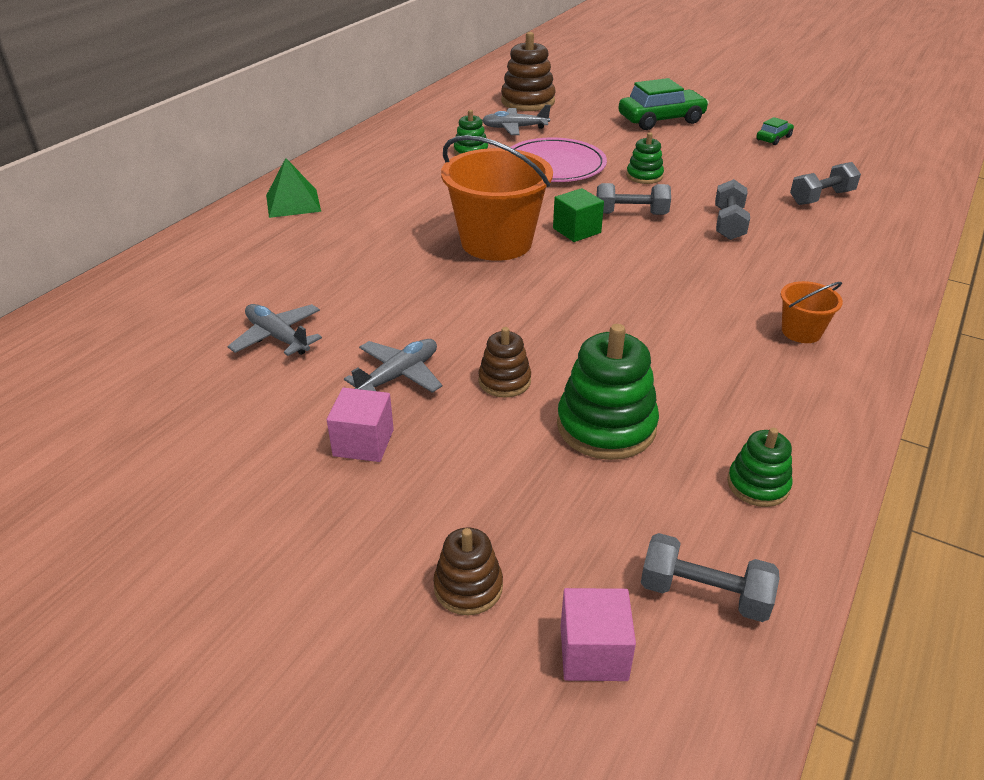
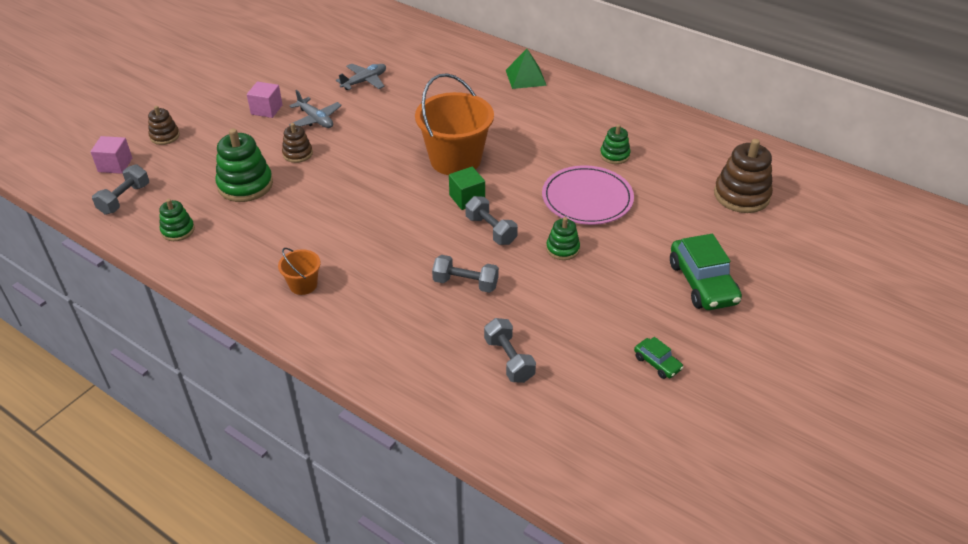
camera: 95 degrees right, 5 degrees up
grey plane [482,105,551,135] -> none
grey dumbbell [596,183,671,215] -> grey dumbbell turned 45 degrees counterclockwise [465,196,518,245]

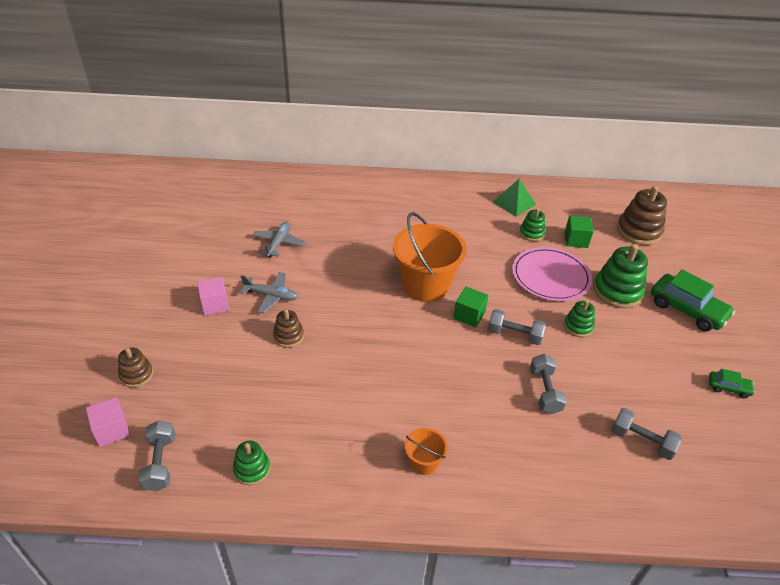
camera: 35 degrees left, 0 degrees up
green stacking toy [215,128,273,202] -> green stacking toy moved to [593,244,648,308]
grey dumbbell [432,255,499,293] -> grey dumbbell turned 75 degrees counterclockwise [530,354,567,414]
green pyramid [506,49,547,89] -> green pyramid moved to [493,179,536,217]
none -> green cube [564,216,594,248]

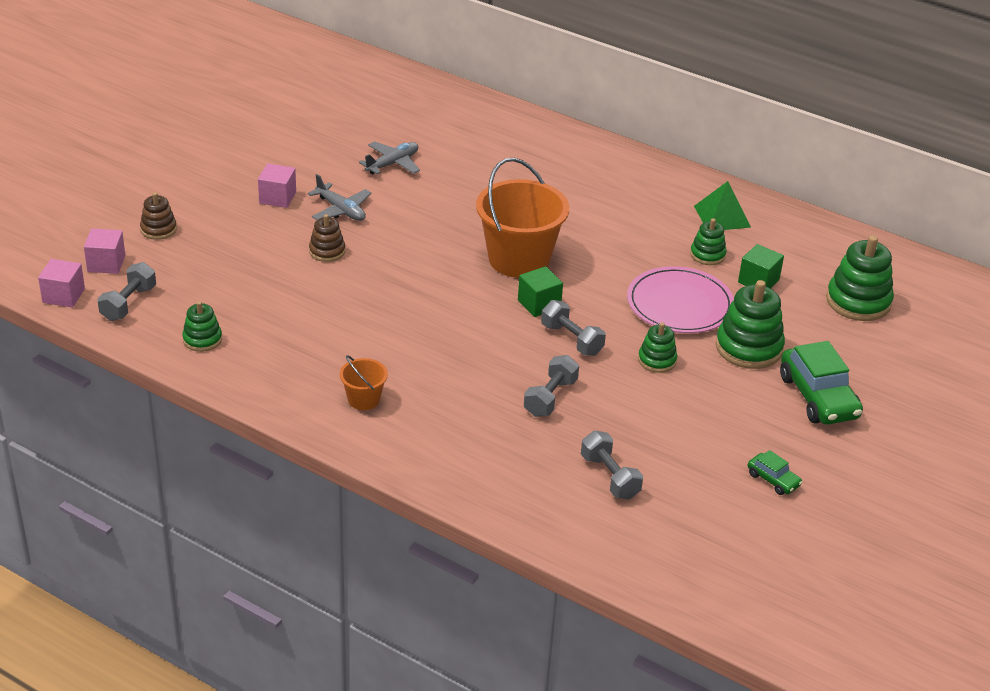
camera: 30 degrees right, 5 degrees down
brown stacking toy [617,186,667,245] -> green stacking toy [826,235,894,321]
none -> pink cube [38,259,85,307]

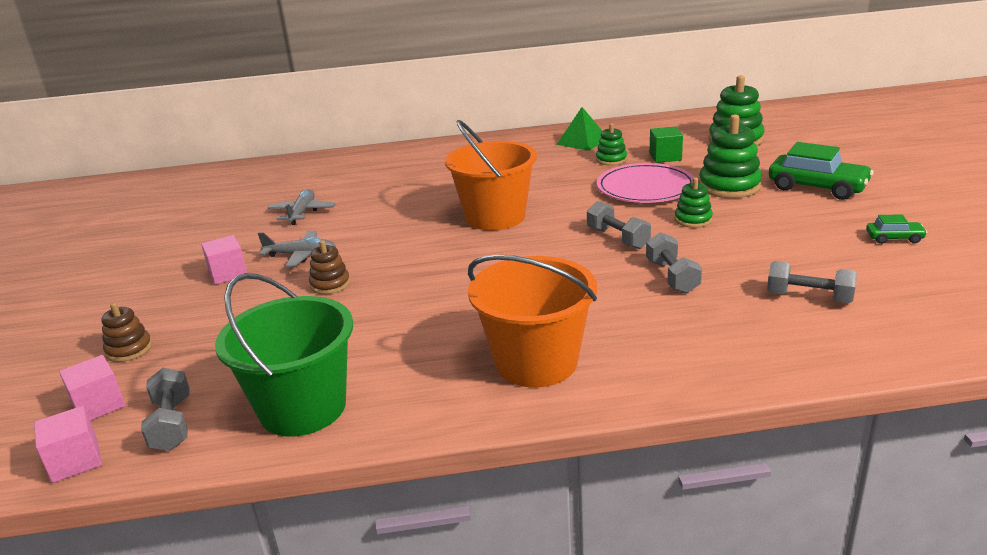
camera: 35 degrees left, 10 degrees down
green stacking toy [182,301,222,352] -> green bucket [215,273,353,437]
orange bucket [340,355,388,410] -> orange bucket [468,255,597,387], size x2.15
green cube [518,266,563,317] -> none
grey dumbbell [541,300,606,356] -> grey dumbbell turned 45 degrees clockwise [587,201,651,249]

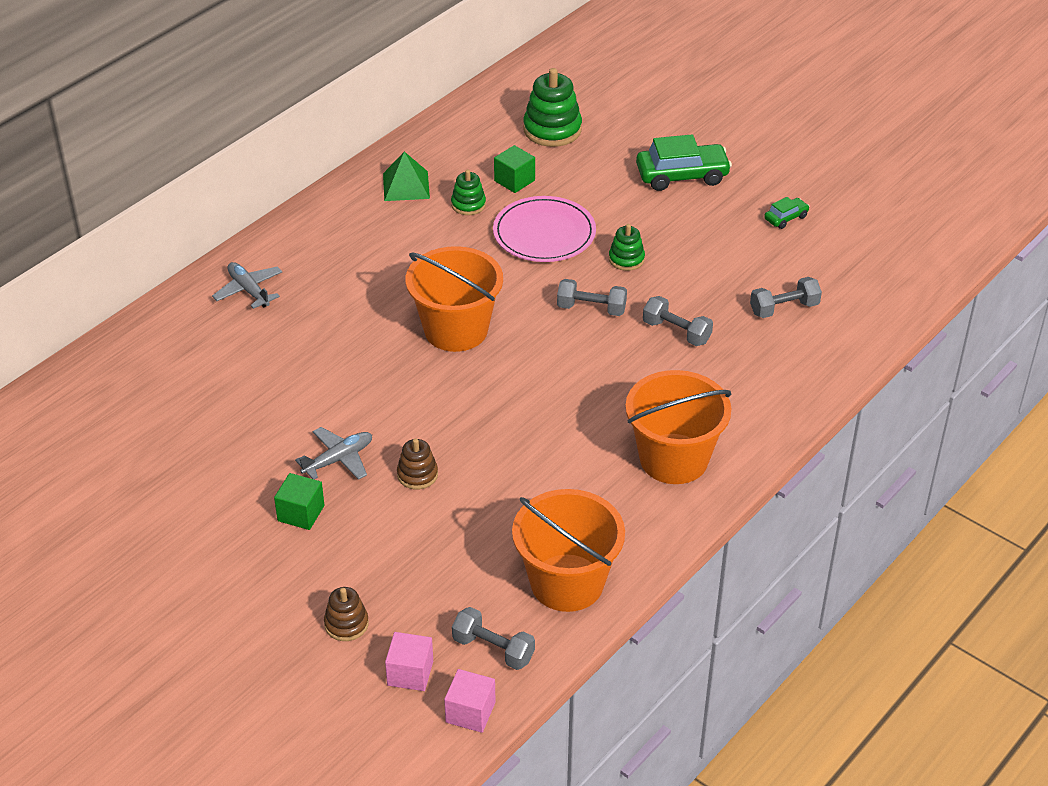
camera: 45 degrees left, 15 degrees up
pink cube [201,235,247,285] -> green cube [274,473,324,530]
green bucket [215,273,353,437] -> orange bucket [512,489,625,612]
grey plane [267,189,336,225] -> grey plane moved to [212,262,283,309]
green stacking toy [699,115,762,198] -> none

